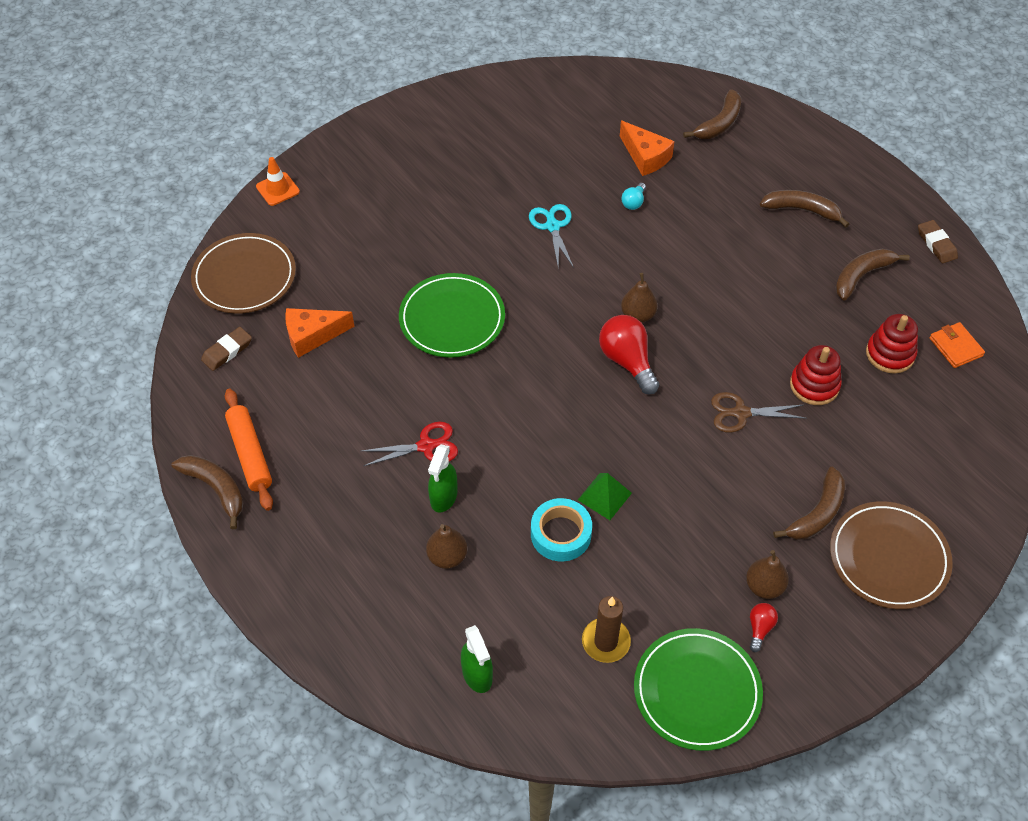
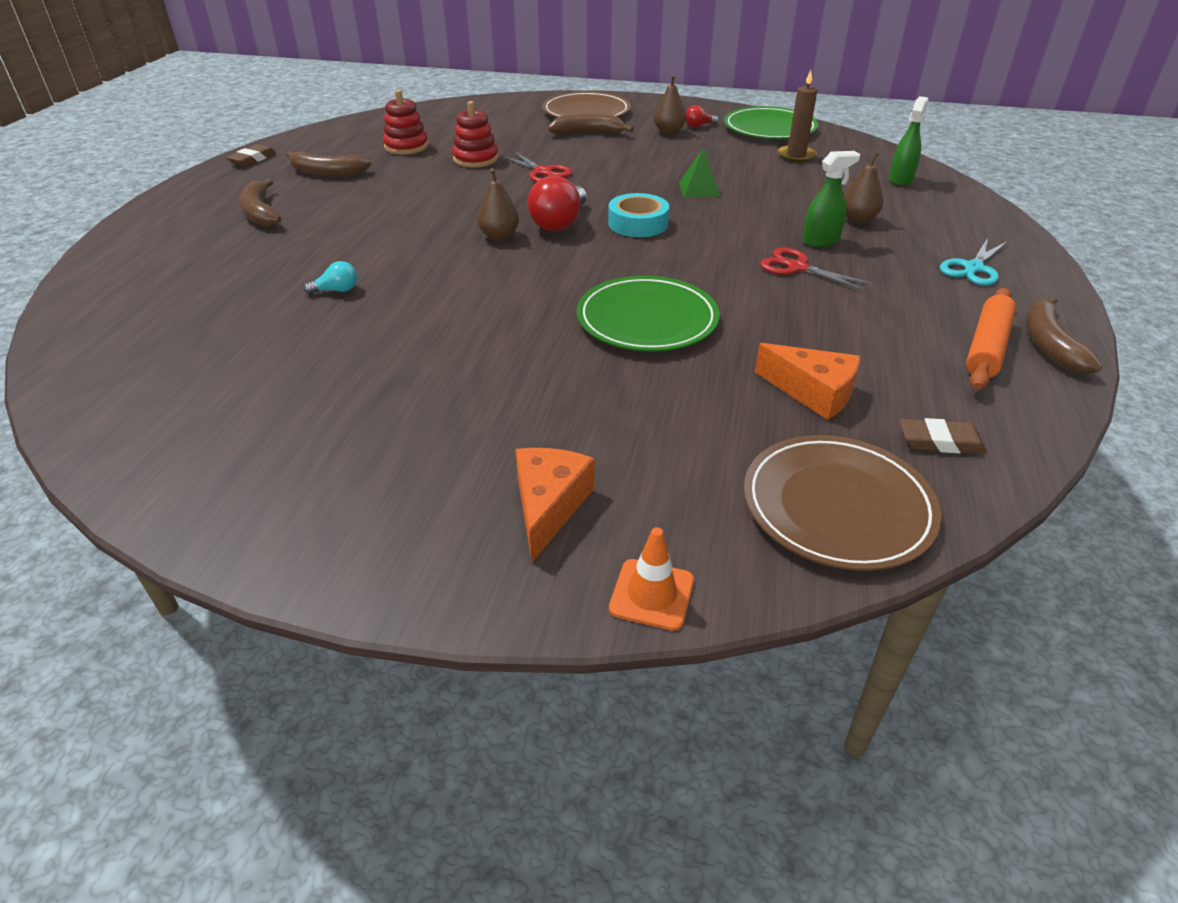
camera: 130 degrees left, 15 degrees down
turquoise scissors [529,204,574,268] -> turquoise scissors moved to [940,238,1007,286]
turquoise tape [531,498,592,561] -> turquoise tape moved to [608,193,669,237]
orange cheese [620,120,675,176] -> orange cheese moved to [516,448,594,562]
brown banana [683,89,741,139] -> none
brown scissors [711,392,807,433] -> red scissors [501,151,572,182]
orange wallet [930,322,985,368] -> none

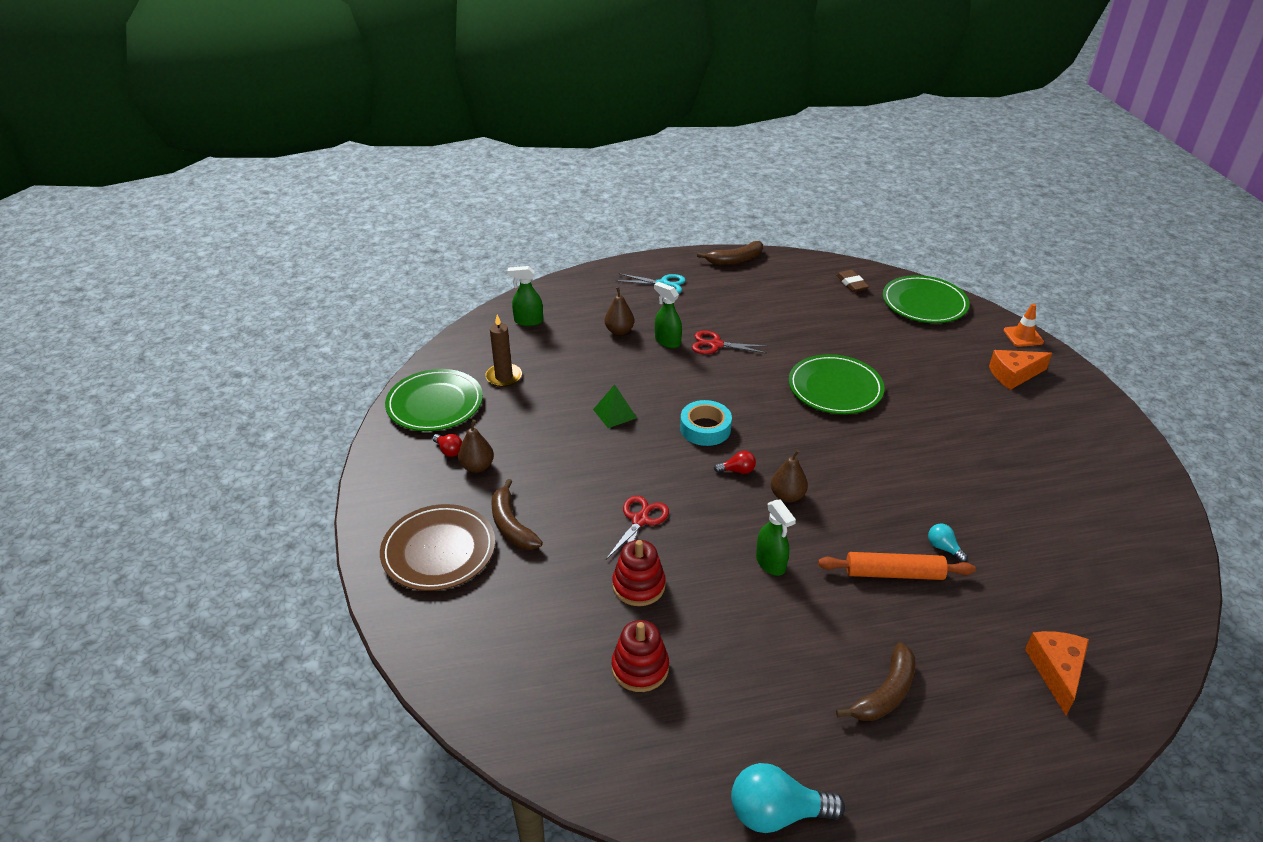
camera: 115 degrees left, 0 degrees up
brown eraser [226,144,276,166] -> turquoise light bulb [731,763,845,833]
brown banana [286,151,372,177] -> none
red light bulb [527,175,587,231] -> red light bulb [714,451,756,474], size x0.50
brown plate [744,435,942,571] -> green plate [883,275,969,323]
orange cheese [755,343,860,420] -> orange cheese moved to [1025,631,1089,715]
red scissors [760,247,873,291] -> red scissors turned 90 degrees clockwise [692,330,767,354]
orange rolling pin [966,288,1016,390] -> orange rolling pin moved to [818,552,976,580]
none -> green spray bottle [756,499,796,576]

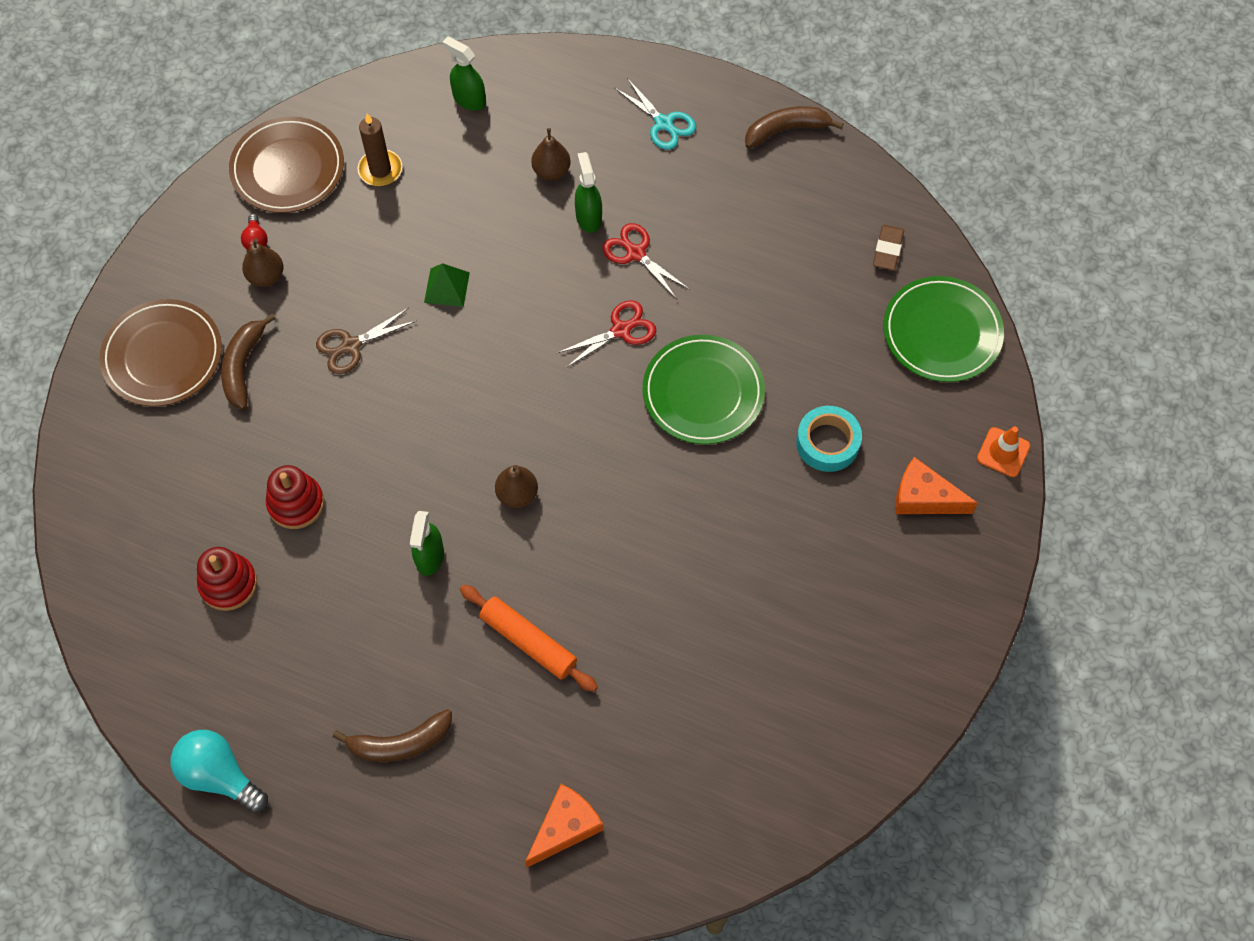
camera: 35 degrees right, 25 degrees up
green plate [385,369,483,431] -> brown plate [229,117,344,213]
red scissors [606,496,669,560] -> red scissors moved to [557,300,656,368]
turquoise tape [680,400,732,446] -> turquoise tape moved to [796,406,862,472]
brown banana [697,241,763,265] -> brown banana turned 150 degrees clockwise [745,106,843,149]
red light bulb [714,451,756,474] -> none
turquoise light bulb [928,523,968,562] -> none
none -> brown scissors [316,308,416,374]

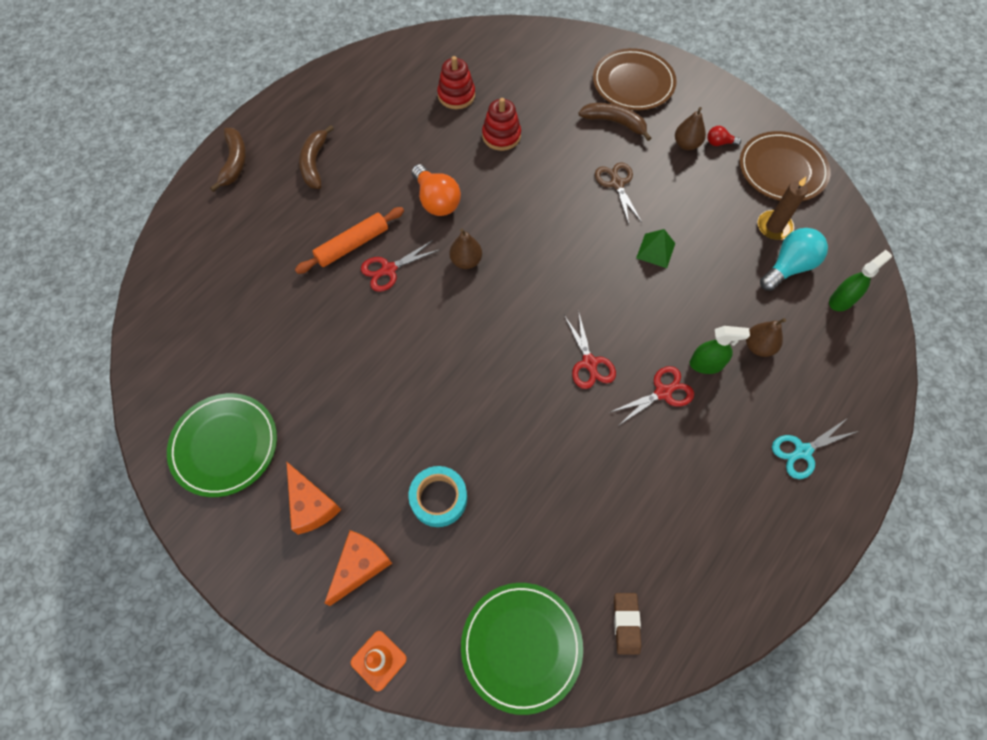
camera: 105 degrees right, 0 degrees up
turquoise light bulb [171,730,268,813] -> turquoise light bulb moved to [760,228,828,291]
green spray bottle [410,511,444,576] -> orange light bulb [411,164,461,216]
orange cheese [525,784,603,867] -> orange cheese moved to [286,461,341,535]
green plate [643,335,765,444] -> green plate moved to [167,393,277,497]
brown banana [745,106,843,149] -> brown banana moved to [210,128,246,192]
brown eraser [873,225,904,270] -> brown eraser turned 60 degrees clockwise [614,593,641,655]
none -> red scissors [361,240,439,292]

